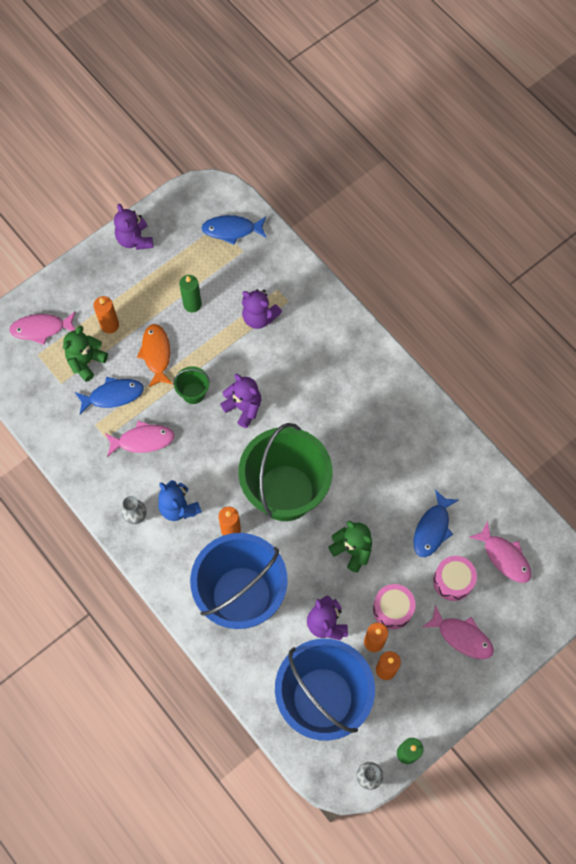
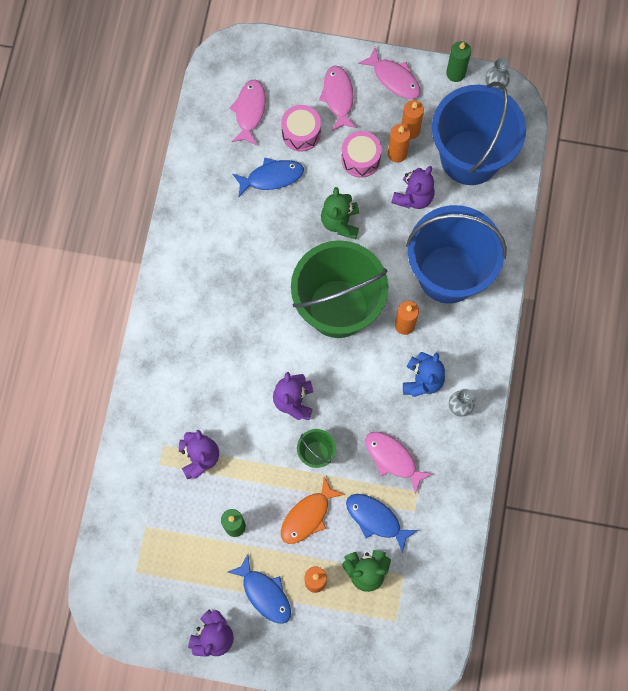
camera: 130 degrees left, 5 degrees up
pink fish [9,312,75,345] -> pink fish moved to [358,47,421,99]
blue fish [202,215,267,245] -> blue fish moved to [228,554,291,624]

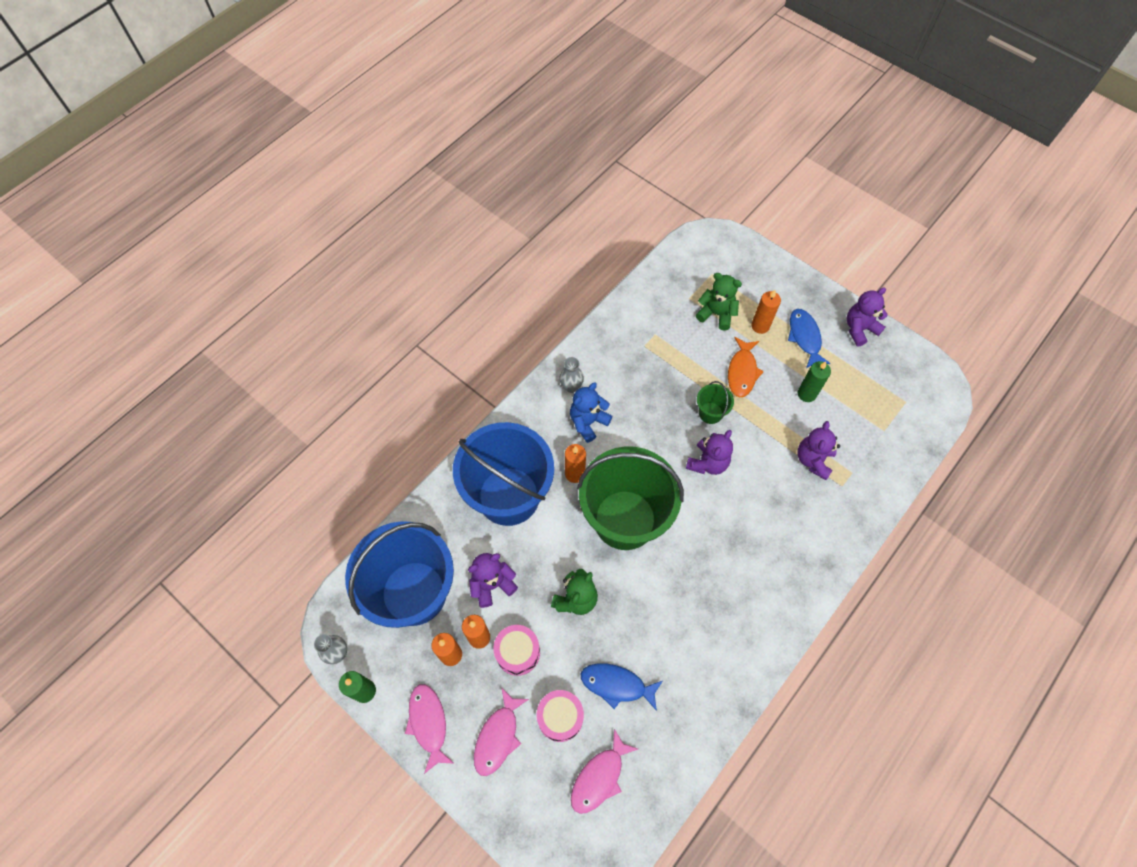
camera: 150 degrees left, 10 degrees down
orange fish [281,477,345,544] -> orange fish turned 120 degrees clockwise [728,337,764,397]
blue fish [346,494,418,553] -> none
pink fish [365,432,433,494] -> none

